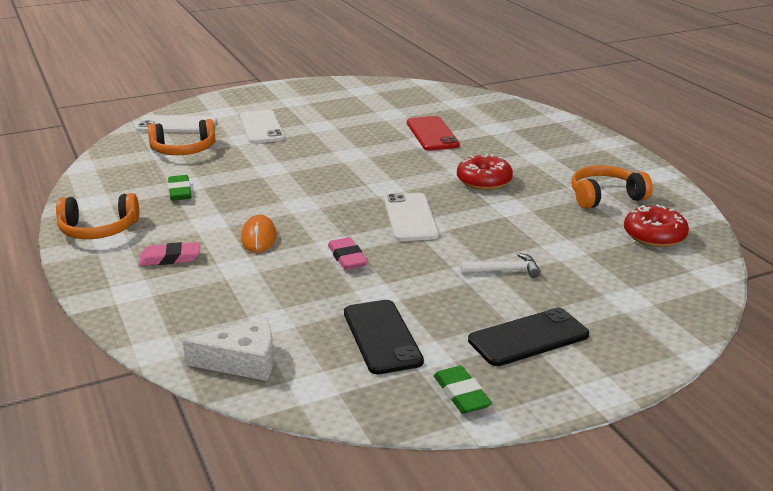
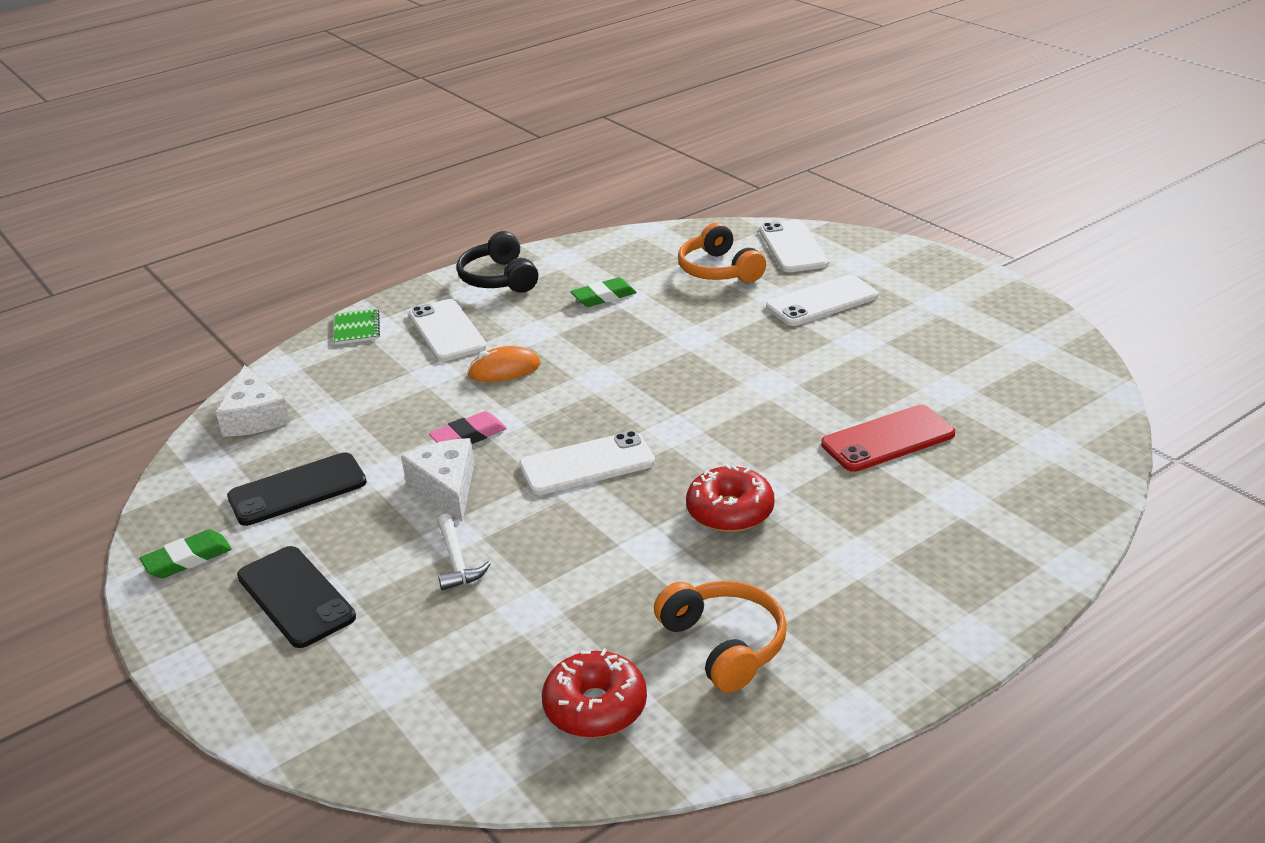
camera: 80 degrees right, 5 degrees up
orange headphones [56,193,139,239] -> black headphones [457,231,538,293]
pink eraser [139,242,200,266] -> white phone [409,299,487,361]
none -> green notebook [334,308,380,345]
none -> white cheese [401,438,474,522]

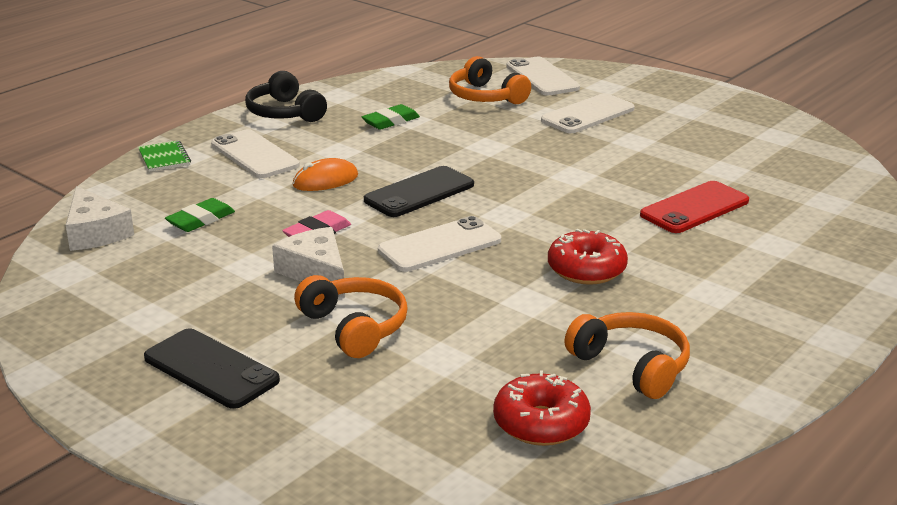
camera: 15 degrees left, 5 degrees down
green eraser [140,529,232,578] -> green eraser moved to [165,198,235,232]
black phone [227,452,367,526] -> black phone moved to [364,166,474,217]
white hammer [437,513,491,591] -> orange headphones [294,275,408,358]

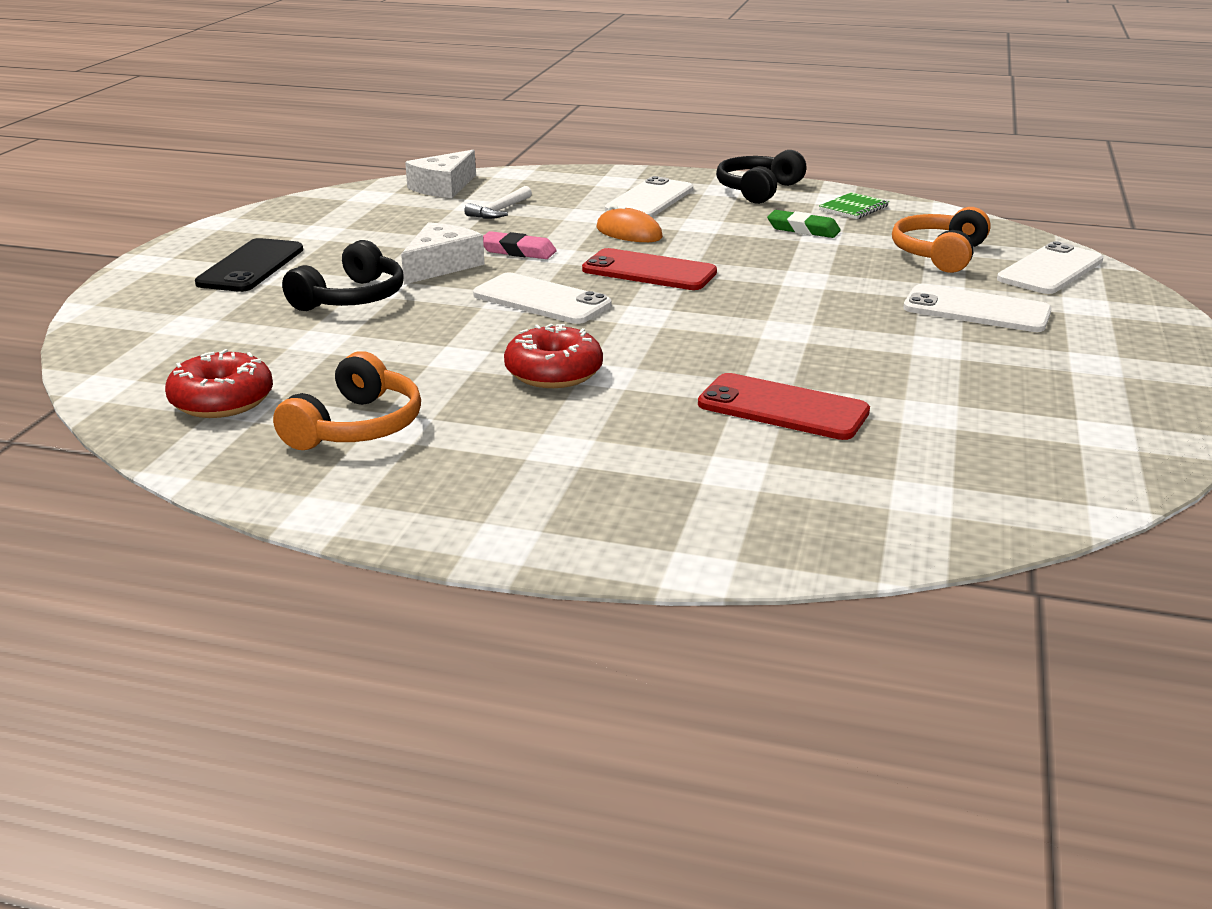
camera: 65 degrees right, 0 degrees up
green notebook [138,140,191,172] -> green notebook moved to [819,192,889,219]
green eraser [165,198,235,232] -> white hammer [464,186,532,219]
orange headphones [294,275,408,358] -> black headphones [282,240,404,311]
black phone [364,166,474,217] -> red phone [582,248,717,290]

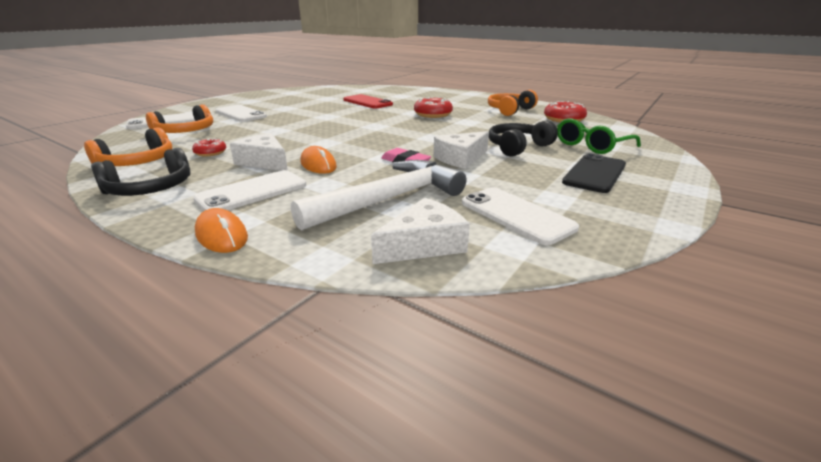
camera: 160 degrees left, 0 degrees up
white hammer [464,186,532,219] -> white hammer [291,160,466,231], size x2.20
white phone [473,273,611,324] -> white phone moved to [462,187,579,245]
red phone [582,248,717,290] -> none
green eraser [767,210,841,238] -> red donut [192,138,226,157]
green notebook [819,192,889,219] -> orange headphones [84,127,172,166]
none -> orange mouse [195,208,248,253]
none -> white cheese [230,133,288,171]
none -> green glasses [557,118,641,154]

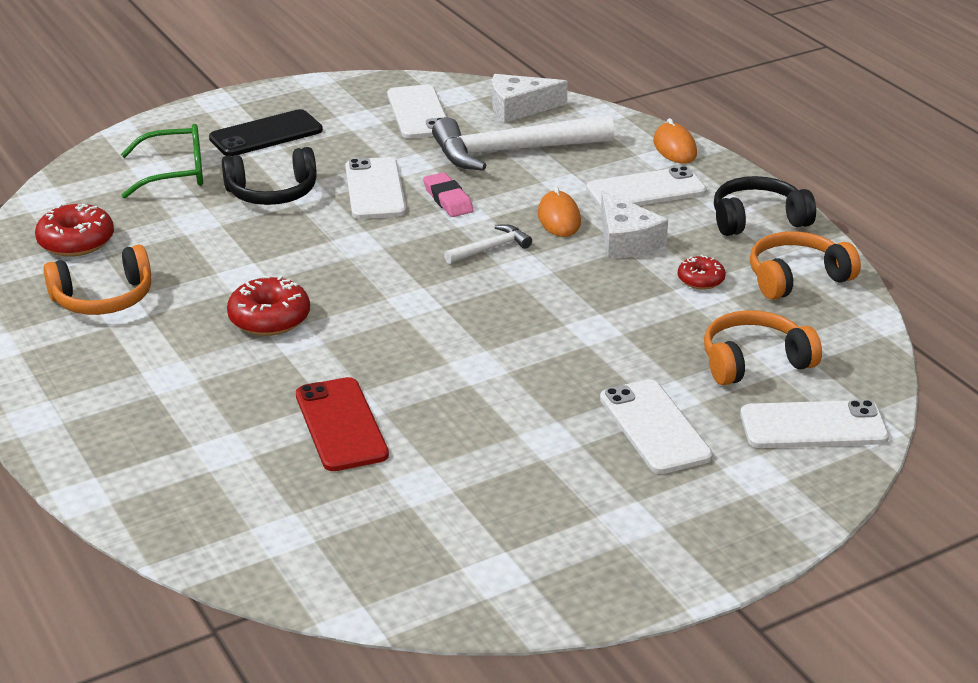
camera: 155 degrees left, 5 degrees up
white cheese [433,131,489,169] -> white phone [345,157,406,219]
none -> white hammer [444,224,532,264]

